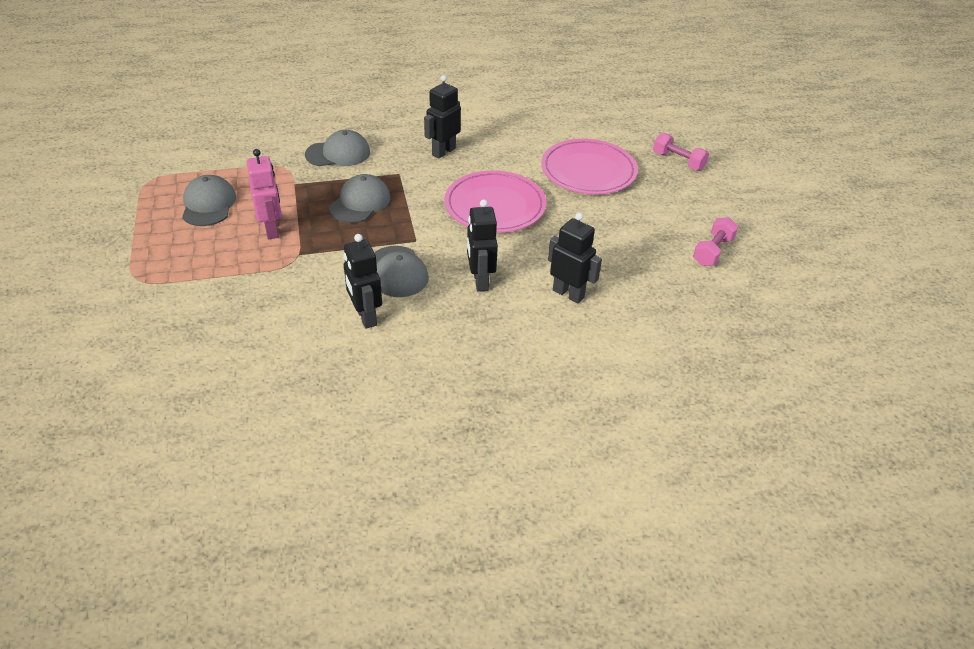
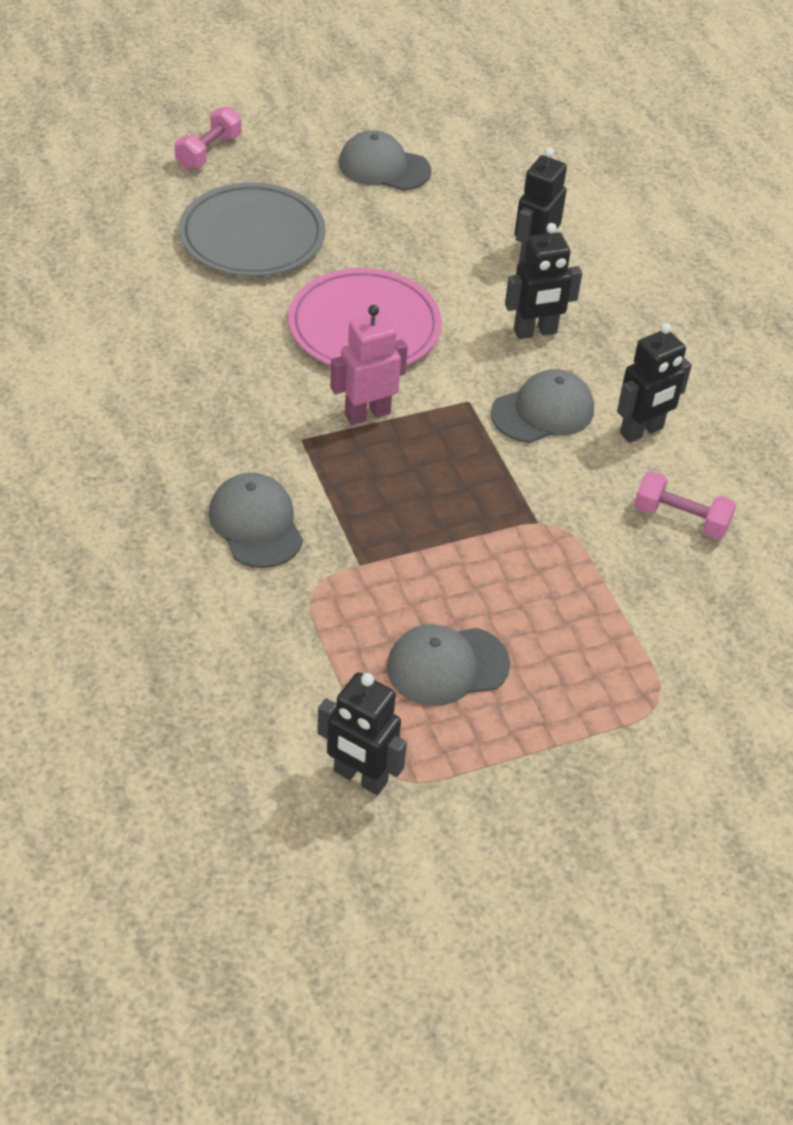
camera: 100 degrees left, 5 degrees up
pink robot [247,149,282,239] -> pink robot moved to [330,305,408,425]
grey cap [329,174,390,223] -> grey cap moved to [339,130,431,191]
black robot [424,75,461,159] -> black robot moved to [317,672,407,795]
pink plate [541,139,638,194] -> grey plate [179,182,326,277]
pink dumbbell [693,217,739,266] -> pink dumbbell moved to [634,471,736,539]

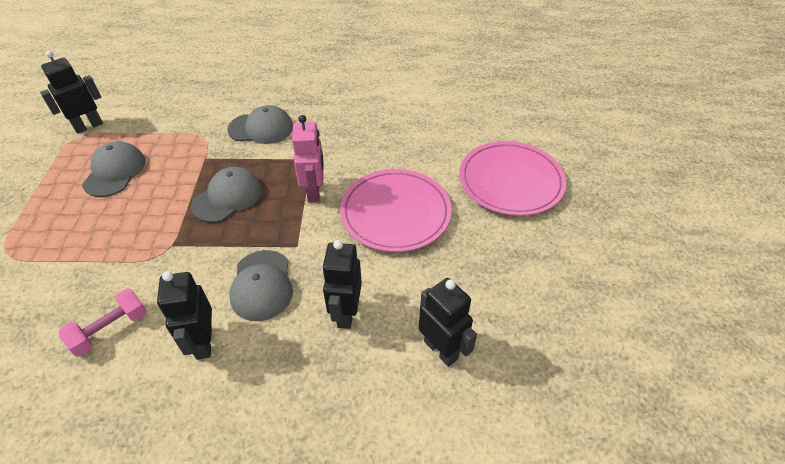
camera: 115 degrees right, 0 degrees up
pink dumbbell [174,106,242,169] -> none
grey plate [179,182,326,277] -> pink plate [459,141,566,216]
grey cap [339,130,431,191] -> grey cap moved to [191,167,262,223]

